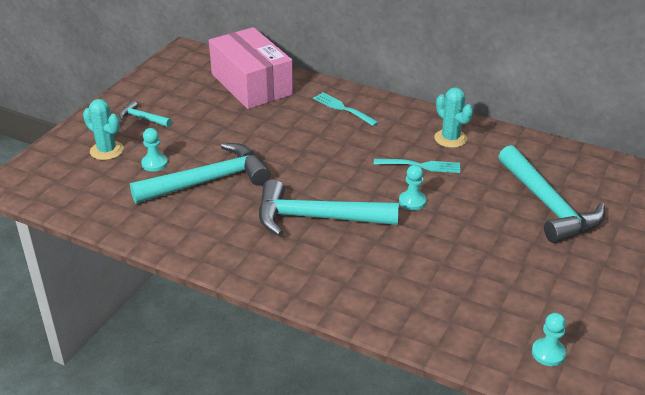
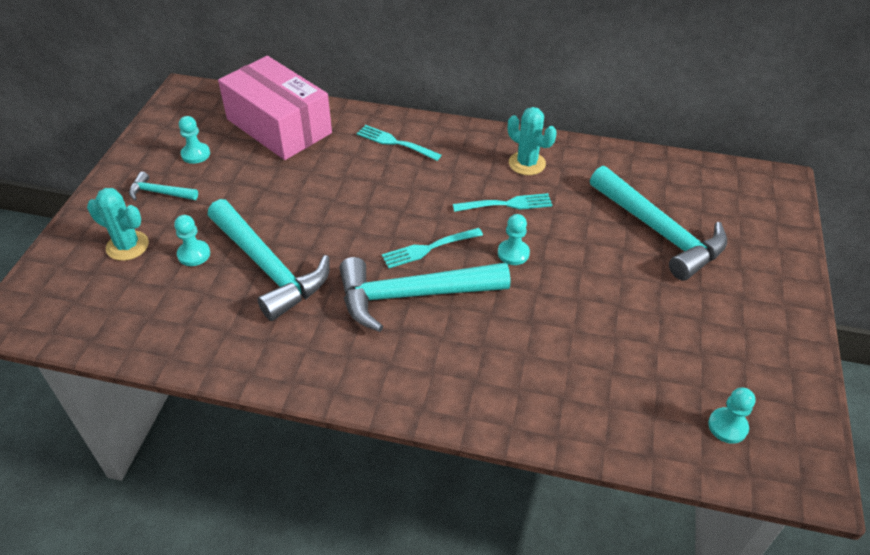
camera: 15 degrees left, 10 degrees up
turquoise hammer [130,143,271,204] -> turquoise hammer turned 90 degrees clockwise [208,199,330,321]
none -> turquoise pawn [179,116,210,164]
none -> turquoise fork [382,228,483,268]

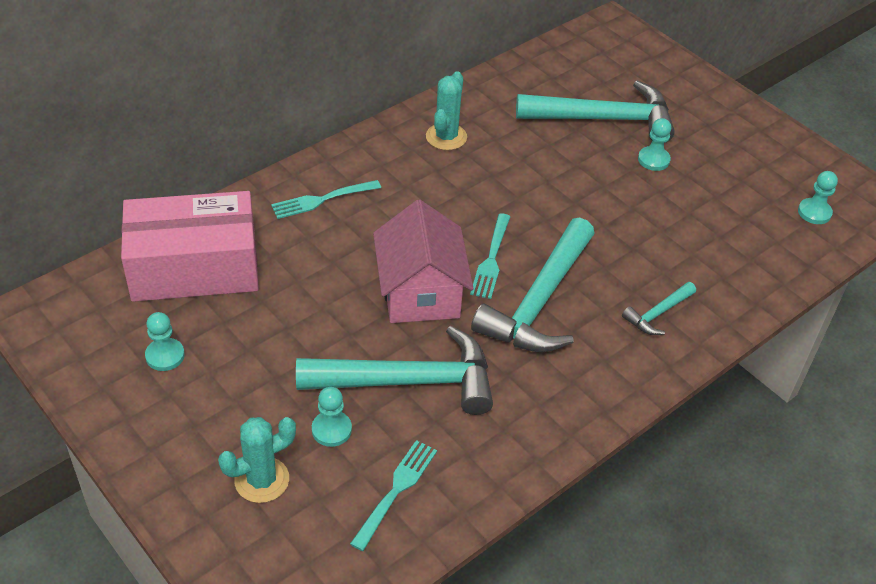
camera: 55 degrees left, 0 degrees up
turquoise hammer [129,172,198,201] -> turquoise hammer moved to [622,282,696,335]
turquoise fork [453,193,552,212] -> turquoise fork moved to [350,440,437,551]
turquoise pawn [498,214,530,265] -> turquoise pawn moved to [638,118,671,171]
turquoise cactus [508,107,557,175] -> turquoise cactus turned 60 degrees counterclockwise [426,71,467,150]
none -> pink house [373,200,474,323]

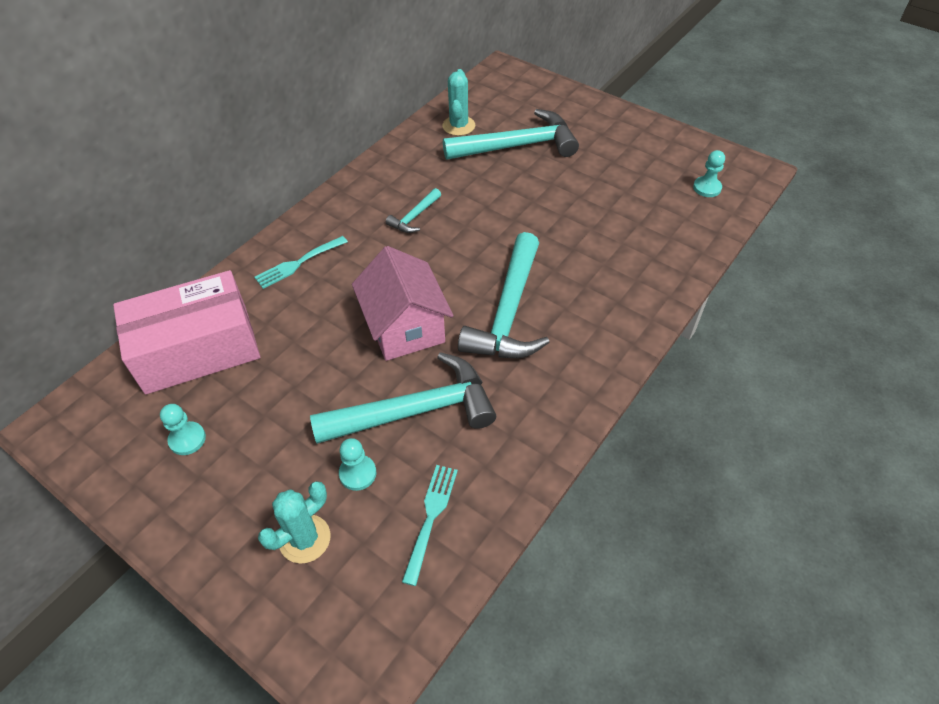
camera: 10 degrees left, 5 degrees up
turquoise cactus [426,71,467,150] -> turquoise cactus moved to [443,69,475,136]
turquoise fork [470,213,511,299] -> none
turquoise hammer [622,282,696,335] -> turquoise hammer moved to [386,188,441,233]
turquoise pawn [638,118,671,171] -> none

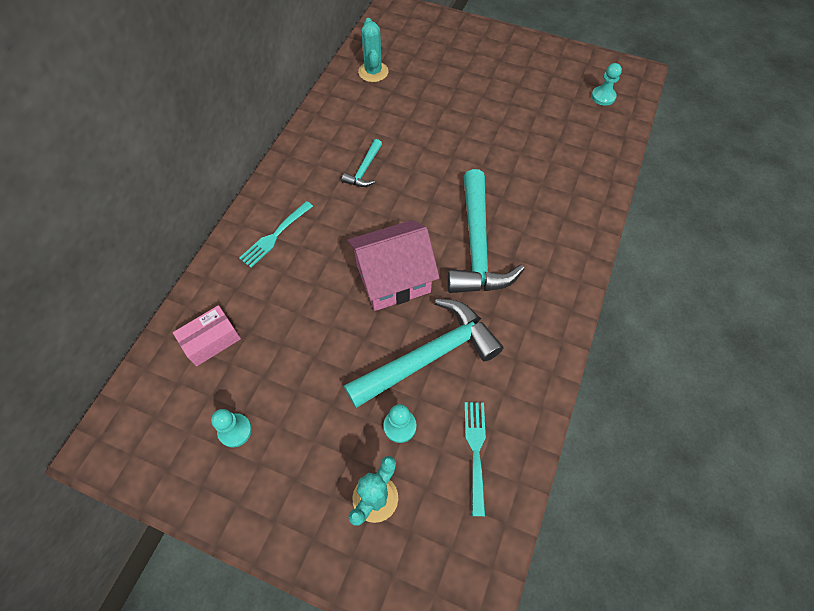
camera: 15 degrees left, 10 degrees up
pink box [113,270,260,395] -> pink box [173,305,241,366], size x0.47
pink house [352,246,454,361] -> pink house turned 75 degrees counterclockwise [347,220,440,311]
turquoise hammer [443,109,579,160] -> none

